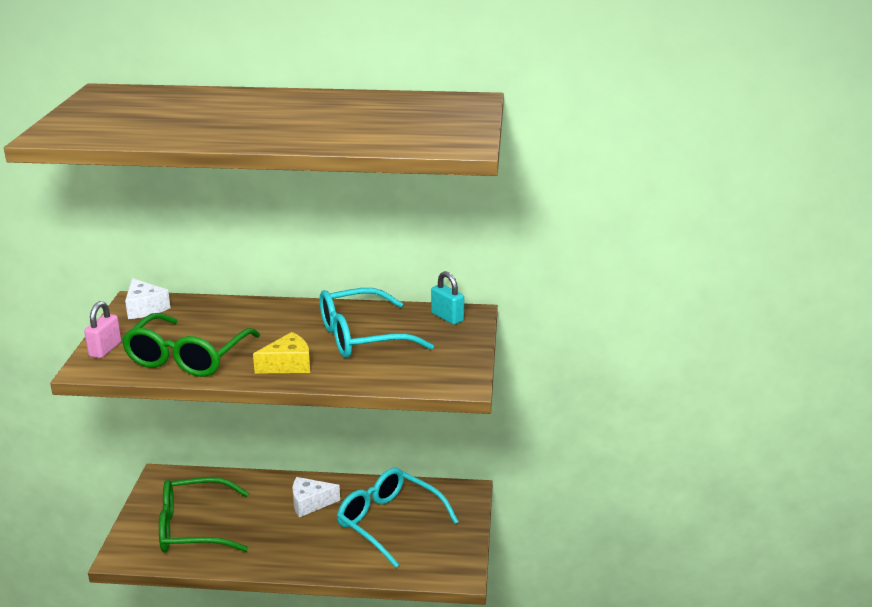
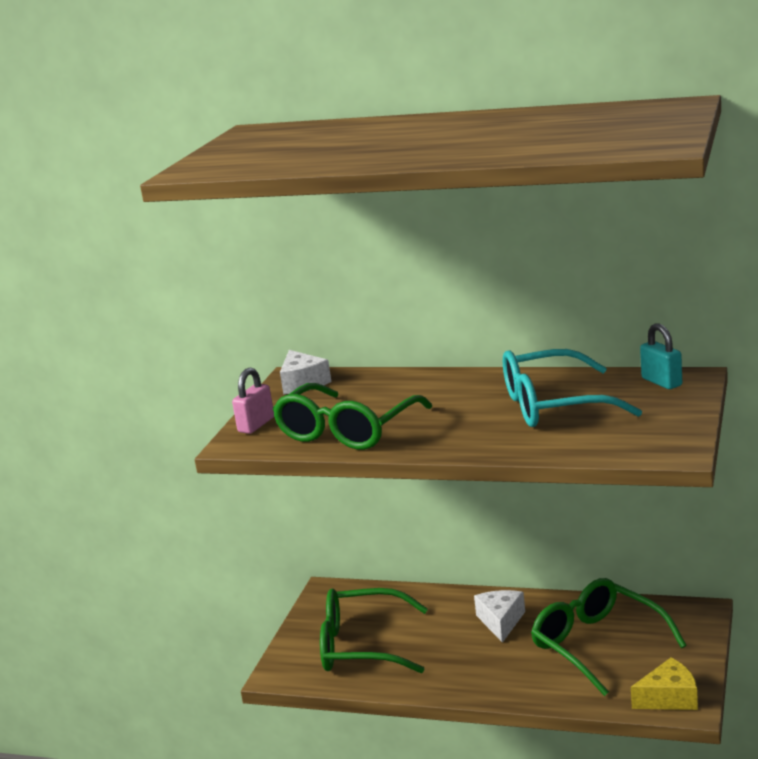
camera: 15 degrees right, 5 degrees down
yellow cheese [253,332,310,374] -> yellow cheese moved to [631,658,698,710]
white cheese [293,477,340,517] -> white cheese turned 90 degrees clockwise [474,590,525,643]
turquoise glasses [337,468,459,568] -> green glasses [531,578,687,696]

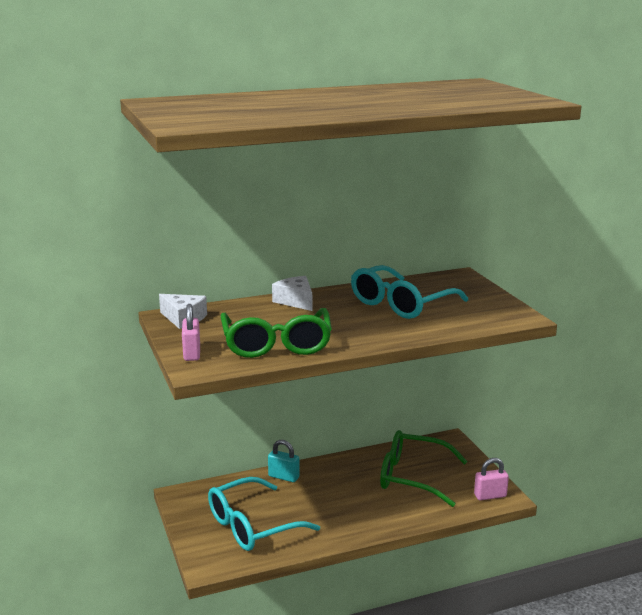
camera: 40 degrees left, 0 degrees up
green glasses [320,588,428,673] -> turquoise glasses [208,477,320,551]
white cheese [474,590,525,643] -> white cheese moved to [272,276,312,311]
yellow cheese [631,658,698,710] -> pink padlock [474,458,509,500]
turquoise padlock [640,323,682,389] -> turquoise padlock moved to [268,440,300,482]

